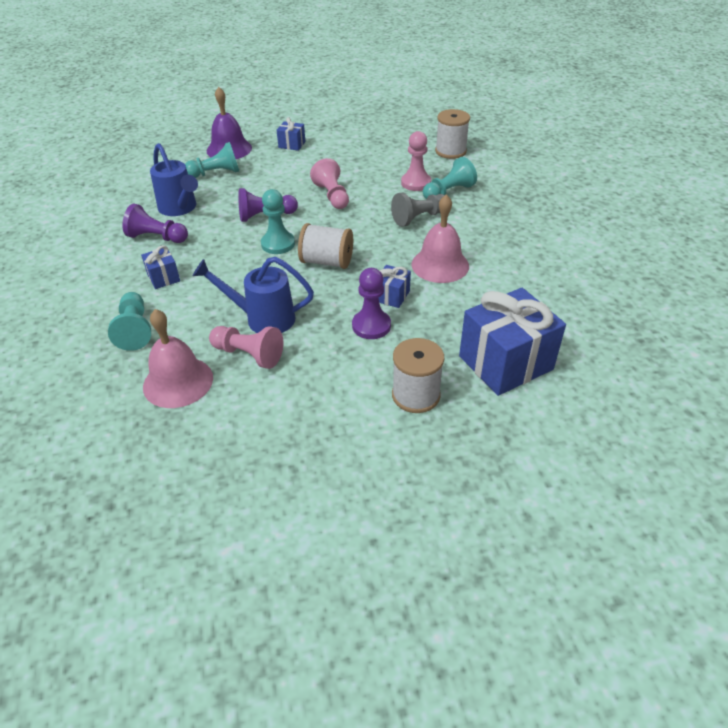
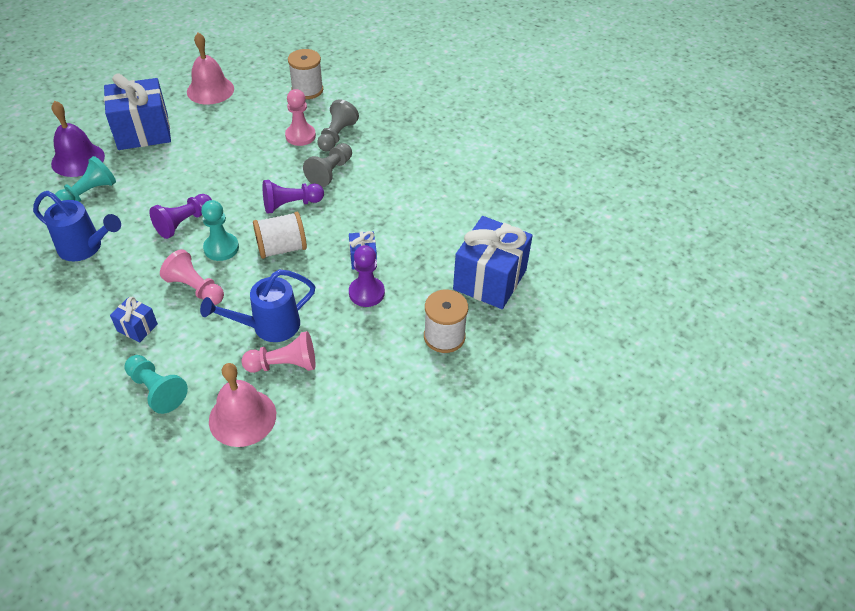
camera: 35 degrees left, 5 degrees up
purple pawn [122,204,188,243] -> purple pawn moved to [263,180,324,214]
blue gift [277,117,306,151] -> blue gift [104,73,171,150], size x2.14
pink pawn [310,158,349,209] -> pink pawn moved to [160,249,224,305]
pink bell [412,194,469,283] -> pink bell moved to [187,32,234,104]
turquoise pawn [423,157,477,199] -> grey pawn [317,99,359,152]

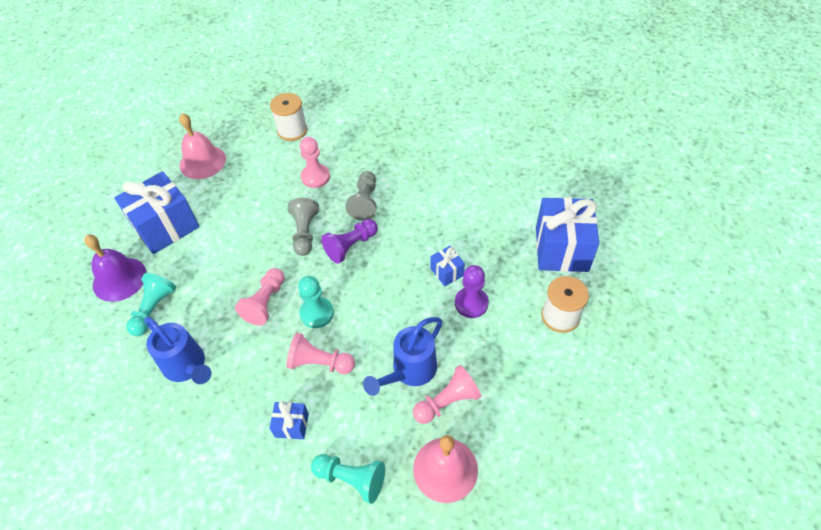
camera: 20 degrees left, 5 degrees up
blue watering can [33,191,121,261] -> blue watering can turned 45 degrees clockwise [144,317,211,384]
purple pawn [149,194,212,239] -> pink pawn [235,268,285,326]
white spool [253,212,307,259] -> none
grey pawn [317,99,359,152] -> grey pawn moved to [288,198,319,256]

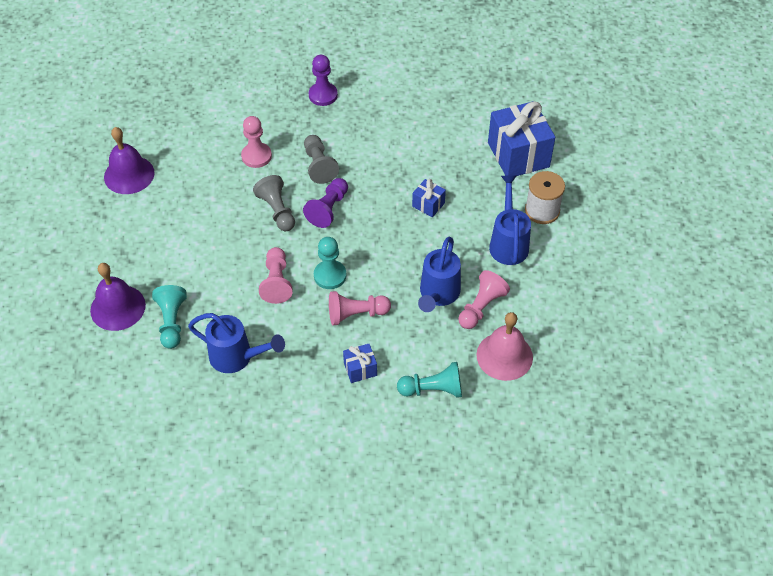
camera: 25 degrees left, 0 degrees up
blue gift [114,171,199,254] -> none
pink bell [179,113,226,179] -> purple bell [104,127,155,194]
white spool [270,93,307,141] -> none
purple pawn [455,265,489,318] -> purple pawn moved to [309,55,338,106]
none -> blue watering can [489,175,531,265]

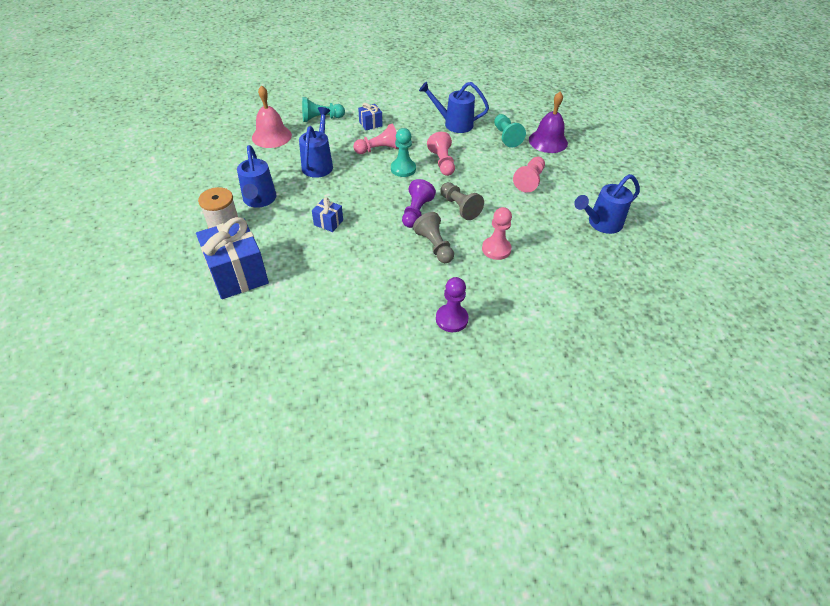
camera: 170 degrees right, 5 degrees down
purple bell [104,127,155,194] -> blue watering can [574,174,640,234]
pink pawn [458,270,510,329] -> pink pawn moved to [513,157,545,192]

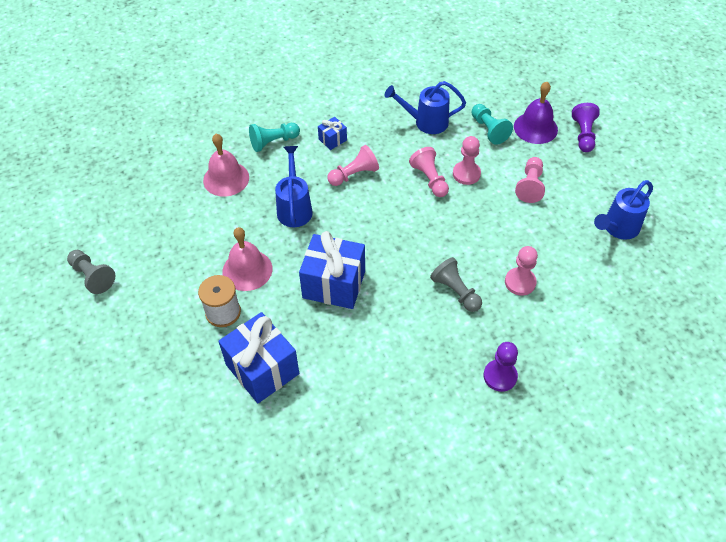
camera: 10 degrees left, 5 degrees up
blue watering can [237,145,276,208] -> pink bell [222,227,272,291]
blue gift [312,197,343,232] -> blue gift [299,231,365,309], size x2.14
turquoise pawn [391,128,416,177] -> none
purple pawn [402,179,436,228] -> purple pawn moved to [572,103,600,152]
grey pawn [440,182,484,220] -> grey pawn moved to [67,250,115,294]
none -> pink pawn [453,136,481,185]

